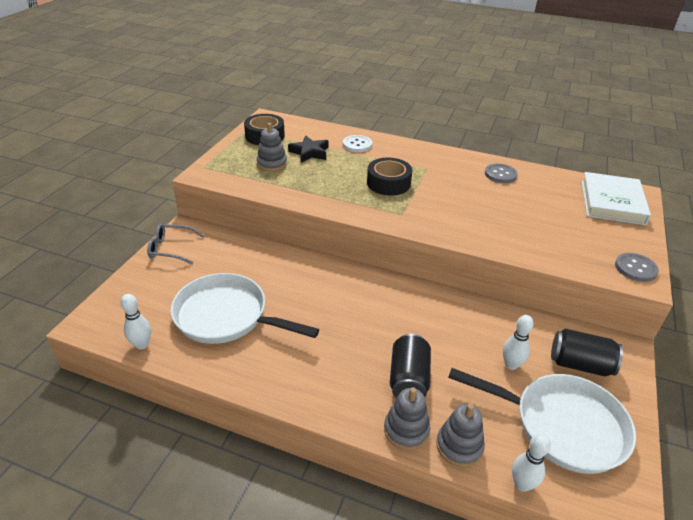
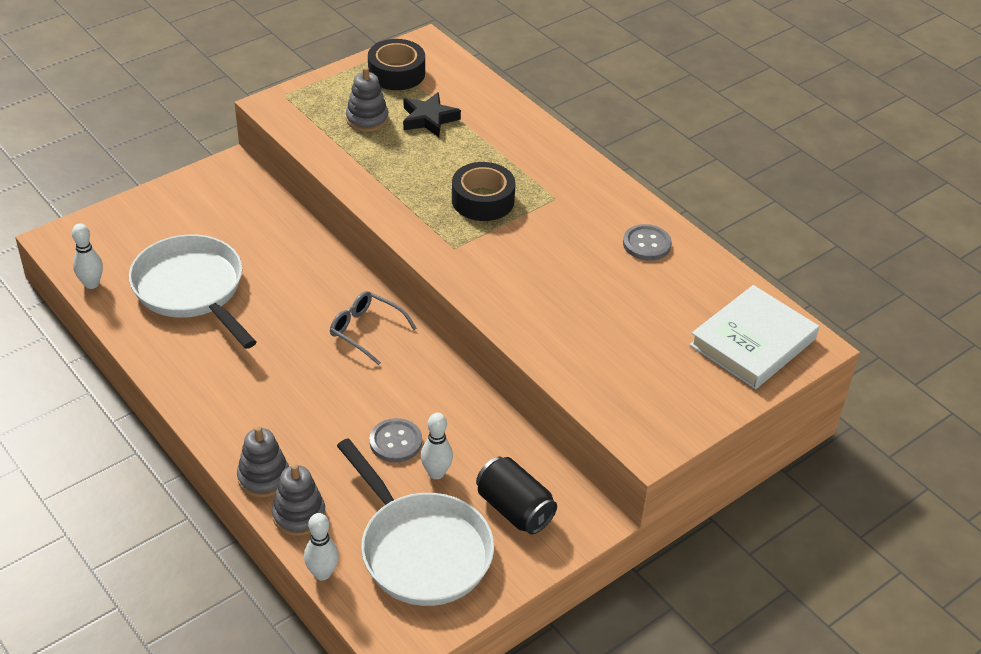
camera: 30 degrees right, 5 degrees up
grey glasses [147,224,204,264] -> grey glasses moved to [330,291,417,365]
white button [343,135,372,152] -> none
black can [390,334,431,398] -> none
grey button [615,253,659,282] -> grey button moved to [370,418,422,462]

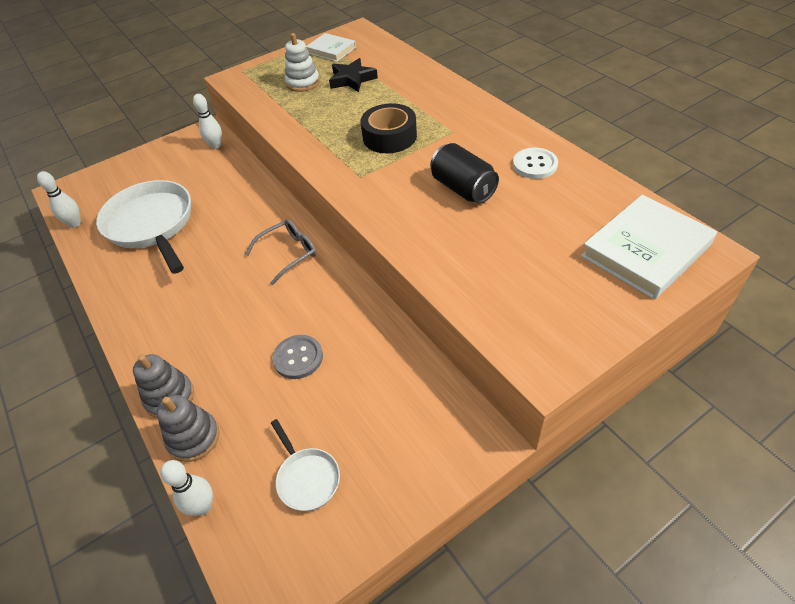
camera: 10 degrees right, 5 degrees up
grey glasses [330,291,417,365] -> grey glasses turned 105 degrees clockwise [245,219,317,285]
white pan [337,438,494,606] -> white pan [271,419,340,511], size x0.47
grey stacking toy [346,67,388,132] -> white stacking toy [285,33,320,92]
black tape [368,39,425,90] -> white book [306,33,356,62]
white bowling pin [421,413,453,479] -> white bowling pin moved to [193,94,222,149]
black can [476,457,557,534] -> black can moved to [430,143,499,204]
grey button [623,224,672,261] -> white button [513,148,558,179]

